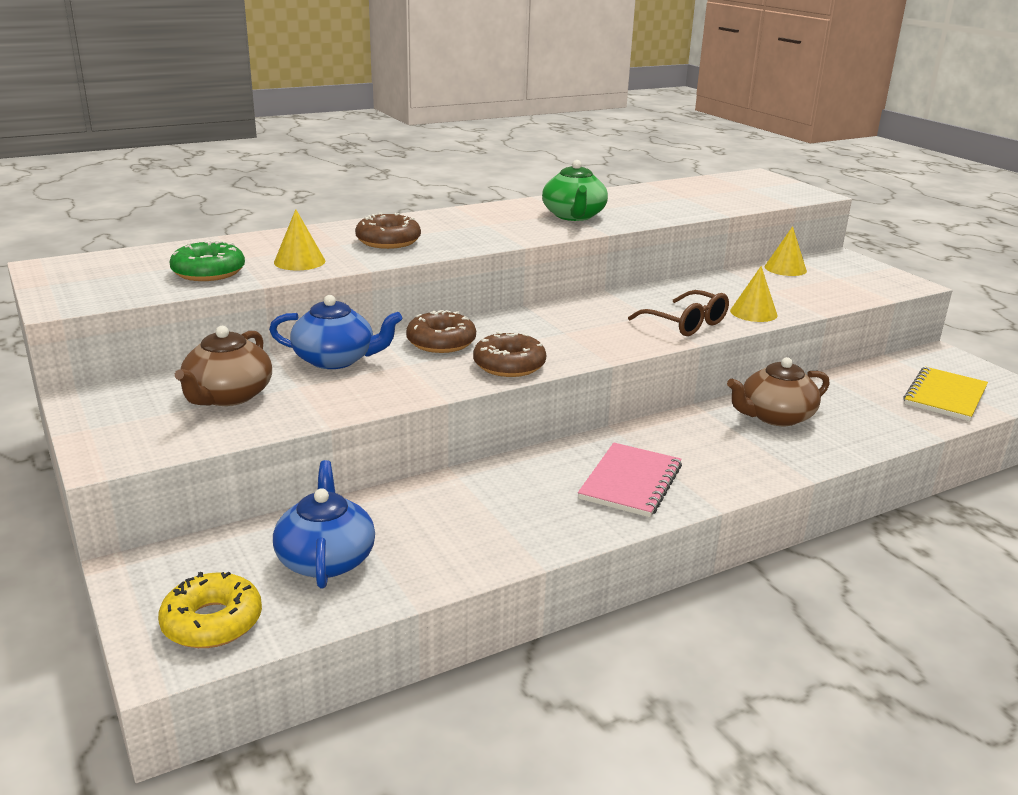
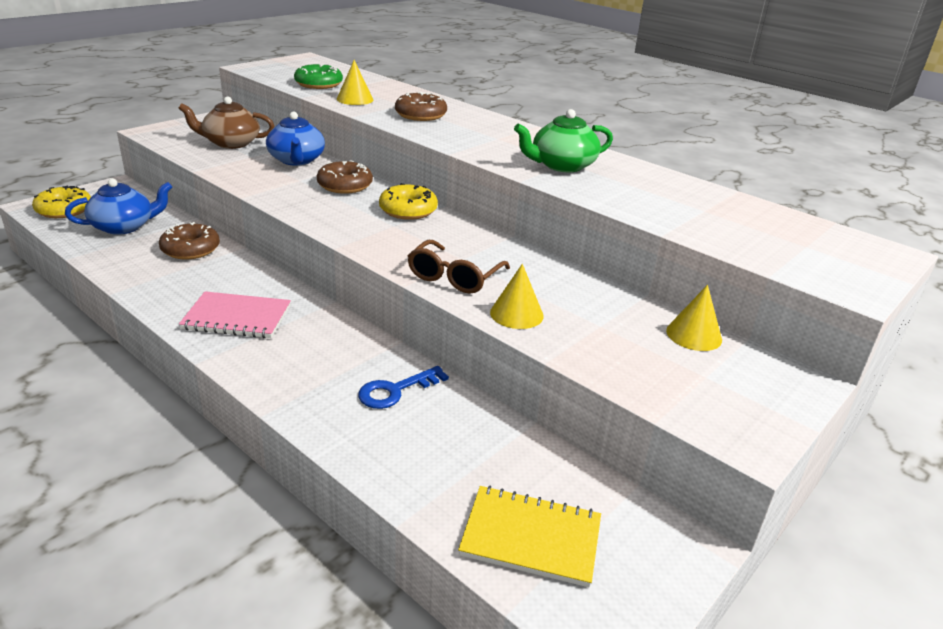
camera: 70 degrees right, 5 degrees up
brown donut [473,331,546,377] -> brown donut moved to [159,222,220,259]
brown teapot [727,357,830,426] -> blue key [358,366,449,409]
none -> yellow donut [379,183,438,220]

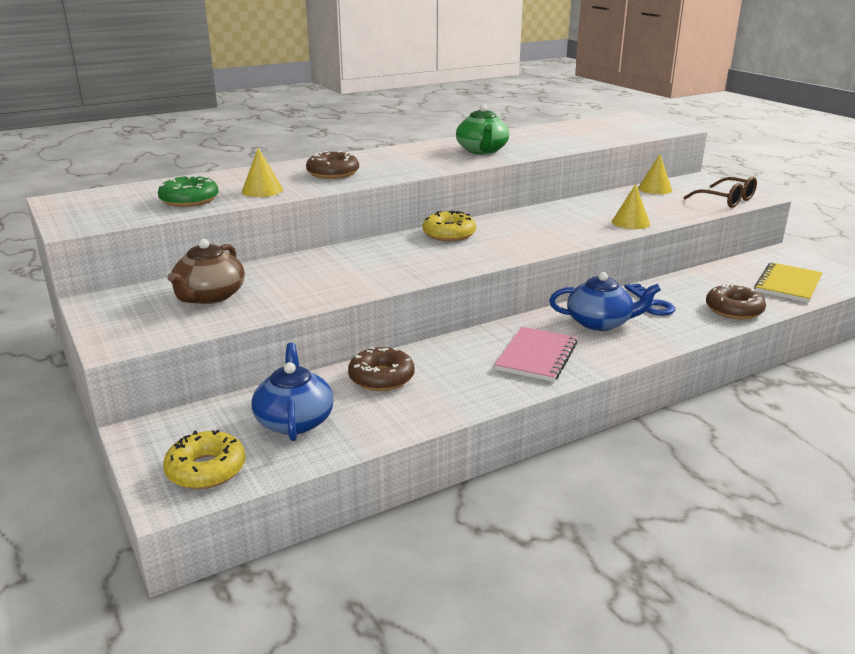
camera: 70 degrees left, 5 degrees down
blue teapot [266,112,325,166] -> blue teapot moved to [549,272,661,331]
brown donut [317,160,373,194] -> brown donut moved to [706,284,766,319]
brown glasses [408,240,510,294] -> brown glasses moved to [684,177,757,208]

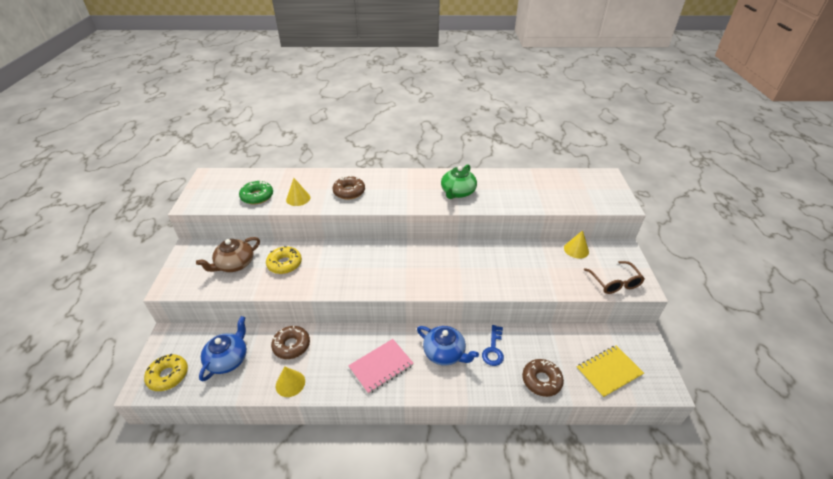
camera: 30 degrees right, 15 degrees up
yellow donut [423,210,476,241] -> yellow donut moved to [266,246,302,274]
yellow cone [612,184,650,229] -> yellow cone moved to [276,366,305,397]

